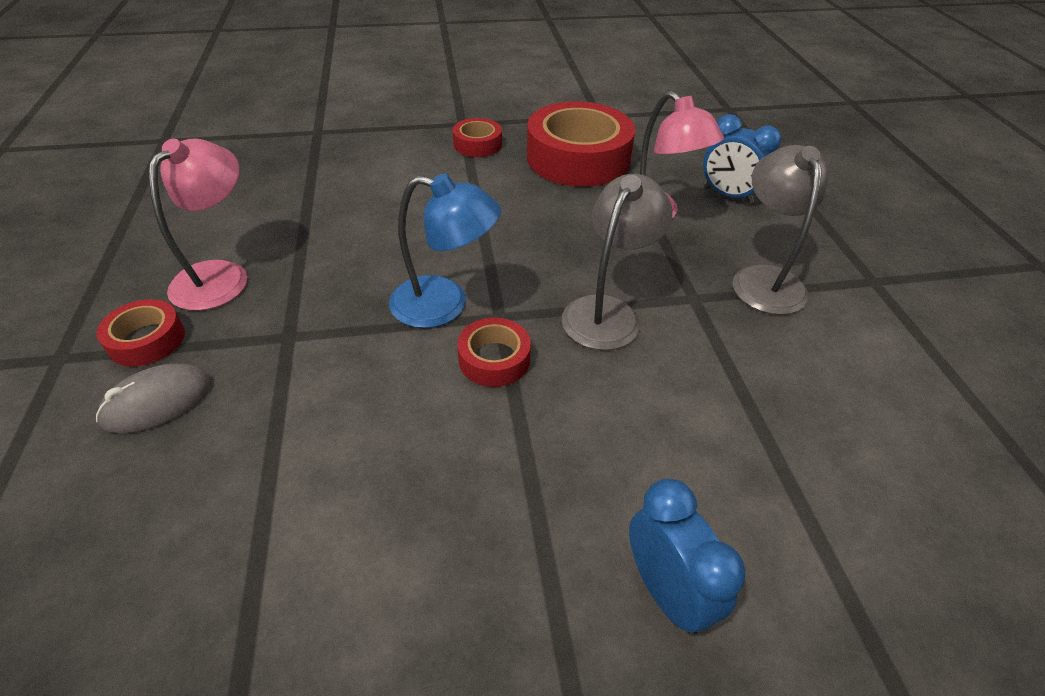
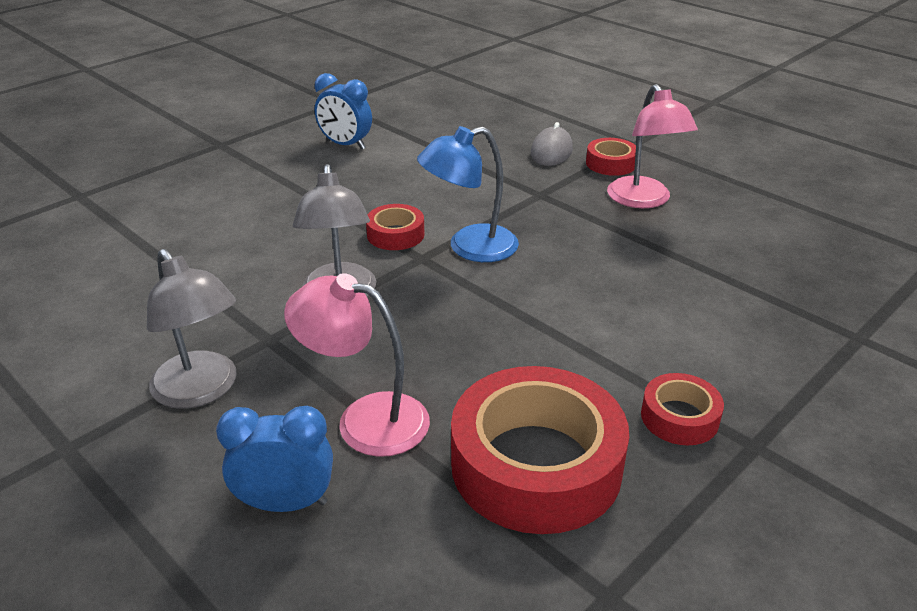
camera: 145 degrees right, 10 degrees down
blue clock [629,479,746,635] -> blue clock moved to [315,73,372,150]

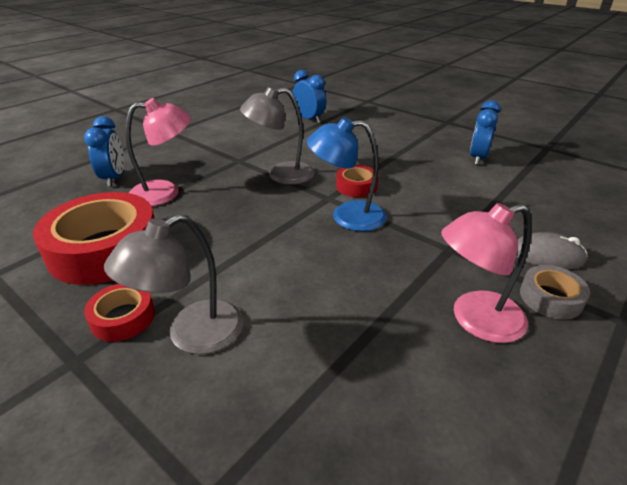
camera: 85 degrees right, 0 degrees up
grey lamp [147,249,237,408] -> grey lamp moved to [104,214,243,354]
pink lamp [284,273,430,457] -> pink lamp turned 60 degrees clockwise [125,98,191,206]
blue lamp [417,126,519,262] -> blue lamp turned 60 degrees counterclockwise [307,117,387,231]
red tape [586,138,636,176] -> grey tape [520,265,590,319]
none -> blue clock [293,70,326,123]

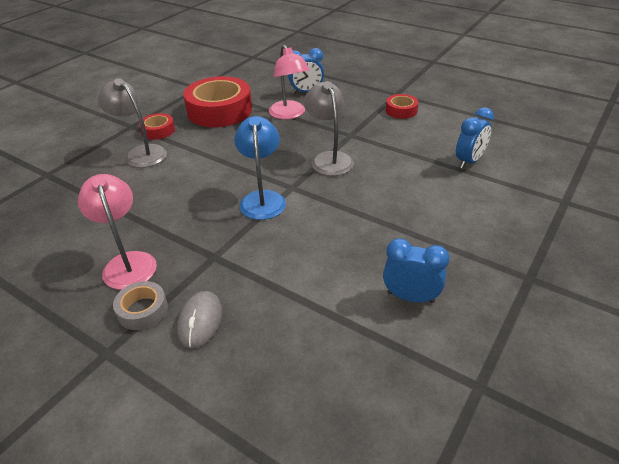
camera: 85 degrees right, 5 degrees up
red tape [336,165,379,197] -> red tape moved to [386,94,419,119]

